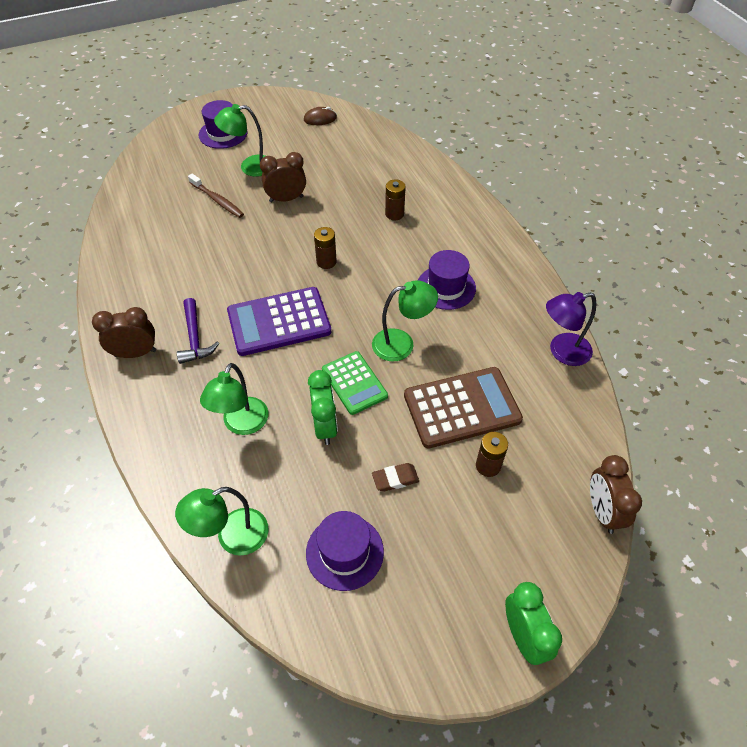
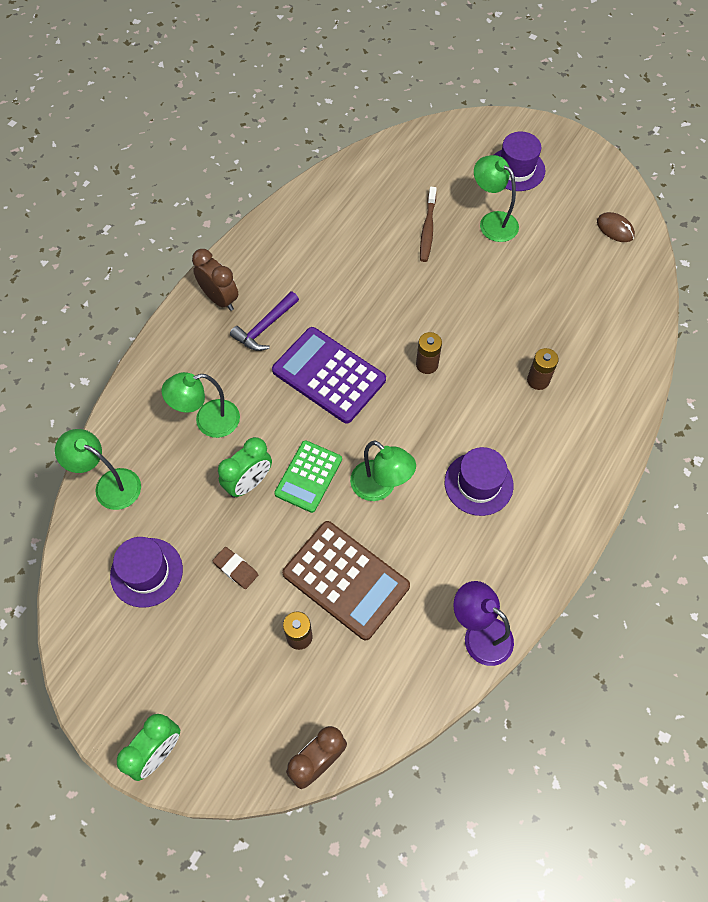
camera: 55 degrees right, 10 degrees up
brown clock [260,152,306,202] -> none

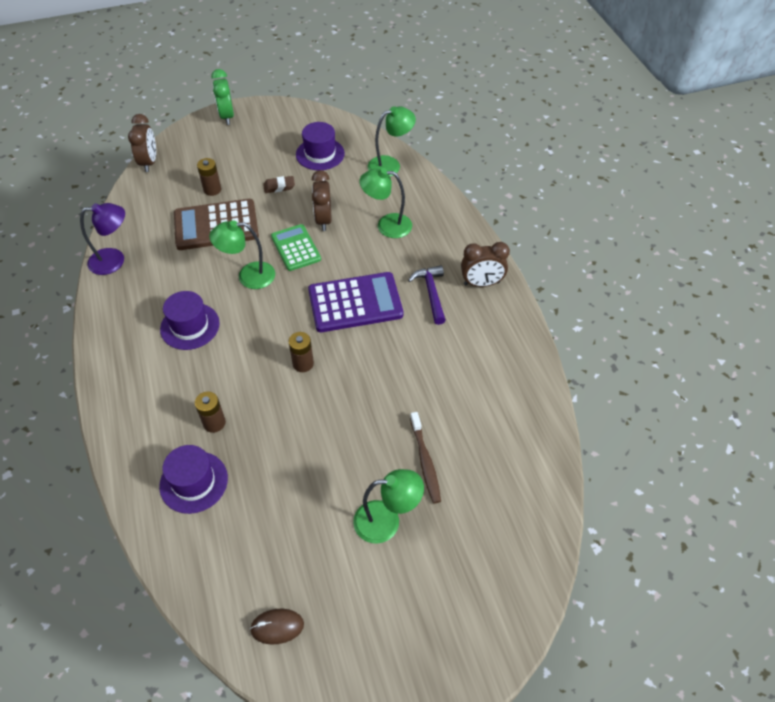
camera: 130 degrees right, 10 degrees down
green lamp [161,372,240,438] -> green lamp turned 105 degrees counterclockwise [359,168,412,238]
green clock [218,437,272,498] -> brown clock [312,170,332,231]
brown toothbrush [420,187,437,262] -> brown toothbrush turned 150 degrees counterclockwise [410,412,441,503]
purple hat [494,132,545,191] -> purple hat moved to [159,445,228,514]

